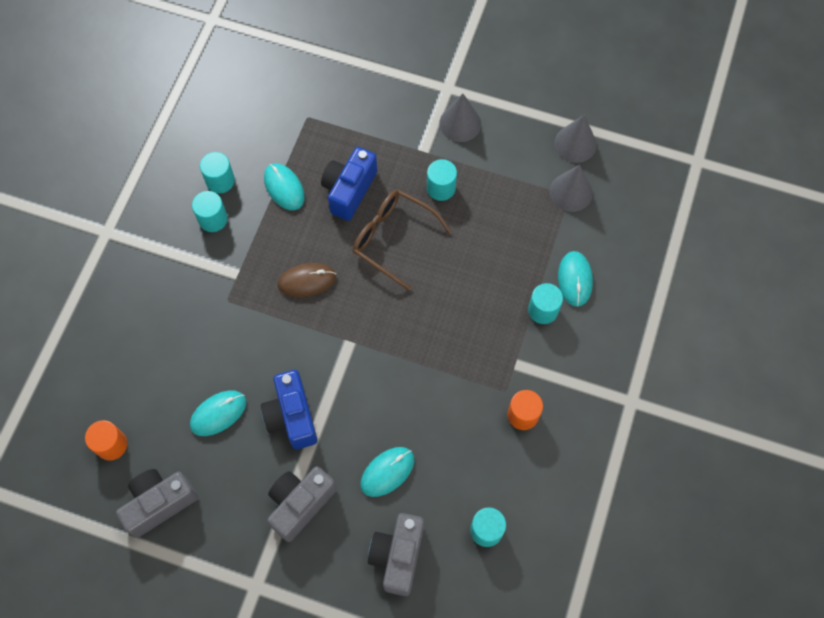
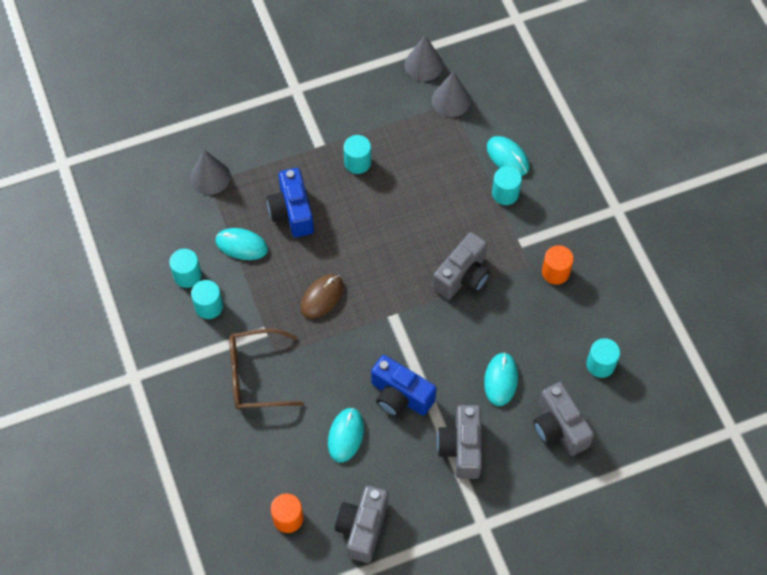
camera: 40 degrees left, 5 degrees down
brown glasses [353,190,452,291] -> brown glasses moved to [229,329,304,409]
grey cone [439,94,481,142] -> grey cone moved to [190,150,230,195]
none -> grey camera [433,232,490,300]

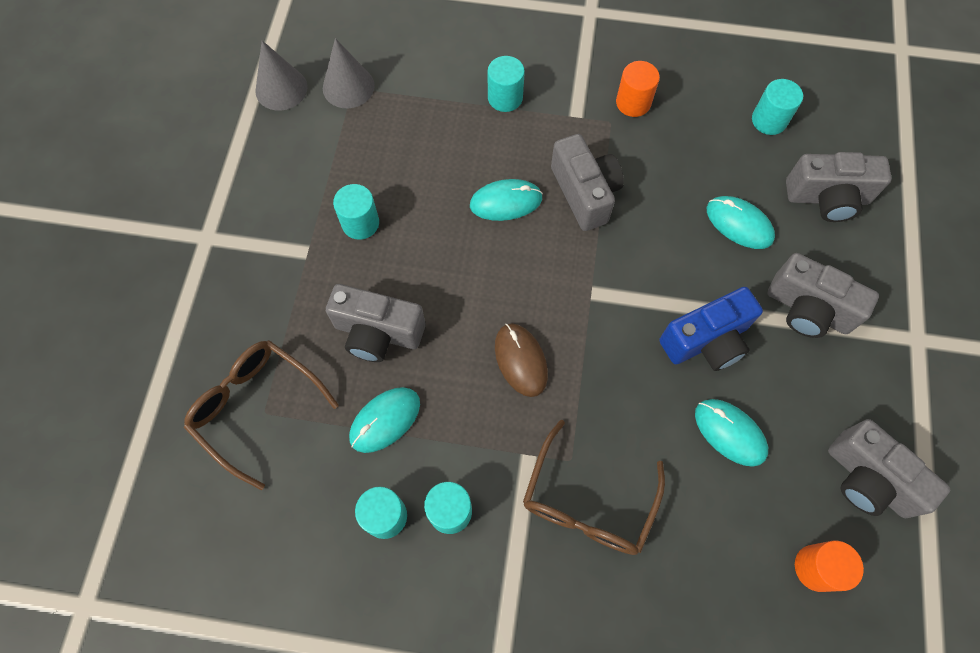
camera: 60 degrees left, 5 degrees up
grey cone [190,150,230,195] -> brown glasses [184,340,339,490]
blue camera [267,168,314,237] -> grey camera [326,284,426,362]
turquoise mouse [487,136,529,176] -> turquoise mouse moved to [470,179,543,221]

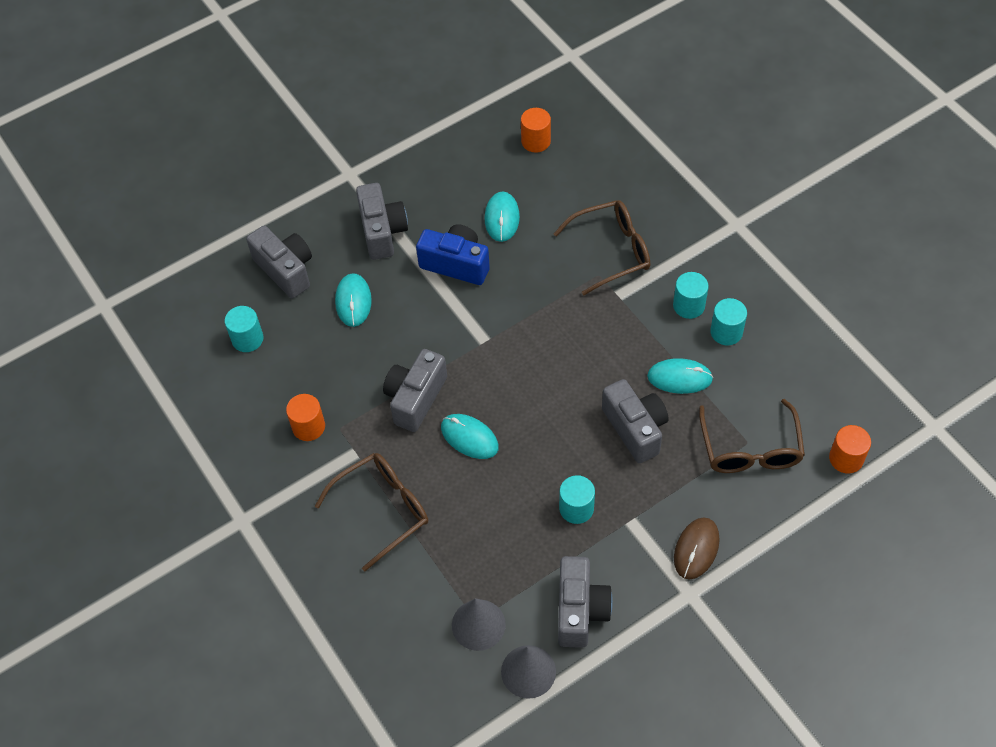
camera: 130 degrees left, 10 degrees down
turquoise cylinder [488,56,525,112] -> brown glasses [315,453,428,571]
brown mouse [495,323,548,397] -> brown mouse moved to [674,517,720,580]
grey camera [828,419,950,518] -> grey camera moved to [558,556,613,648]
none -> orange cylinder [829,425,871,474]

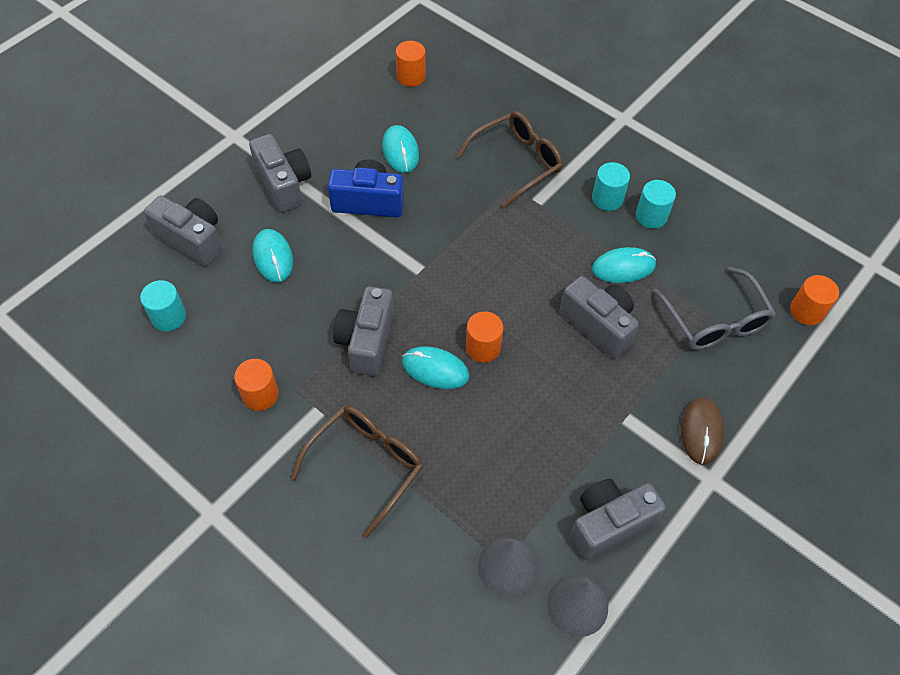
camera: 20 degrees left, 0 degrees up
grey camera [558,556,613,648] -> grey camera turned 105 degrees counterclockwise [570,479,666,560]
turquoise cylinder [559,475,595,524] -> none
brown glasses [699,399,805,473] -> grey glasses [653,267,776,350]
none -> orange cylinder [466,311,503,363]

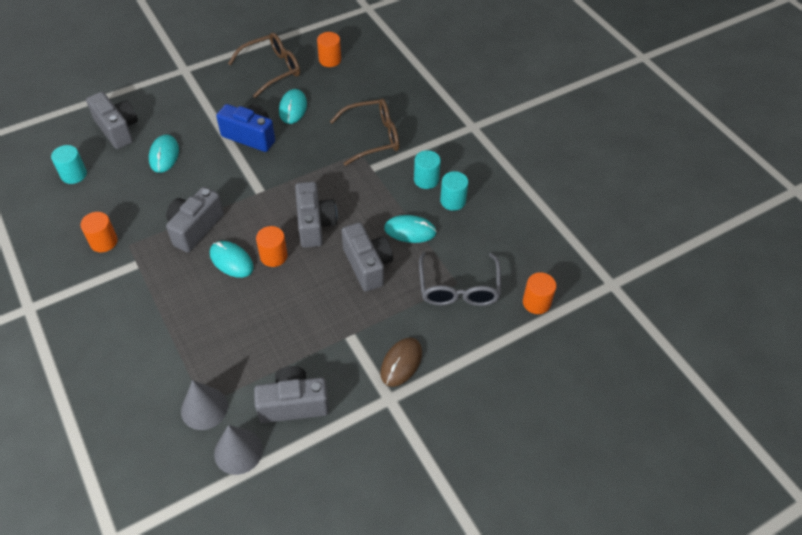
camera: 20 degrees right, 5 degrees down
grey camera [249,134,311,213] -> grey camera moved to [295,182,337,248]
brown glasses [291,406,423,538] -> brown glasses moved to [228,33,300,98]

